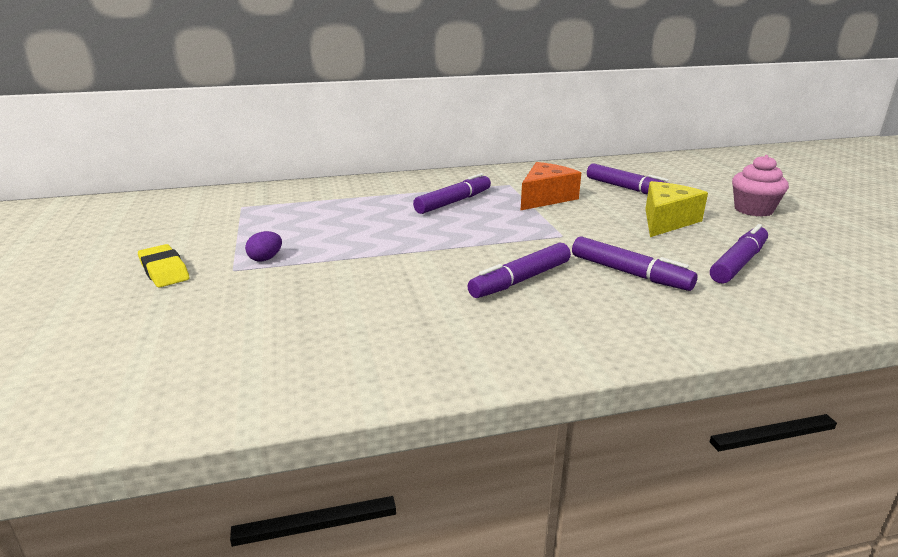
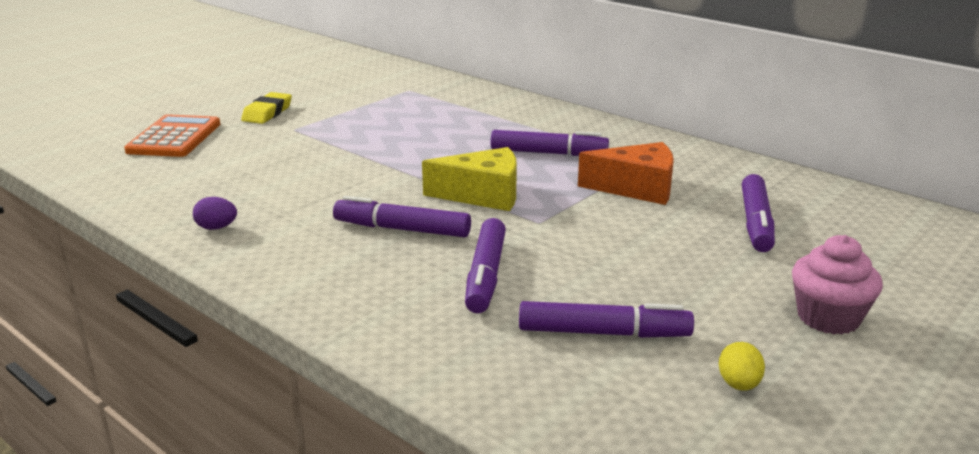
camera: 55 degrees right, 0 degrees up
purple egg [245,231,282,262] -> purple egg moved to [193,197,237,230]
yellow cheese [645,181,708,237] -> yellow cheese moved to [422,147,517,211]
none -> orange calculator [124,114,220,157]
none -> yellow egg [719,342,765,391]

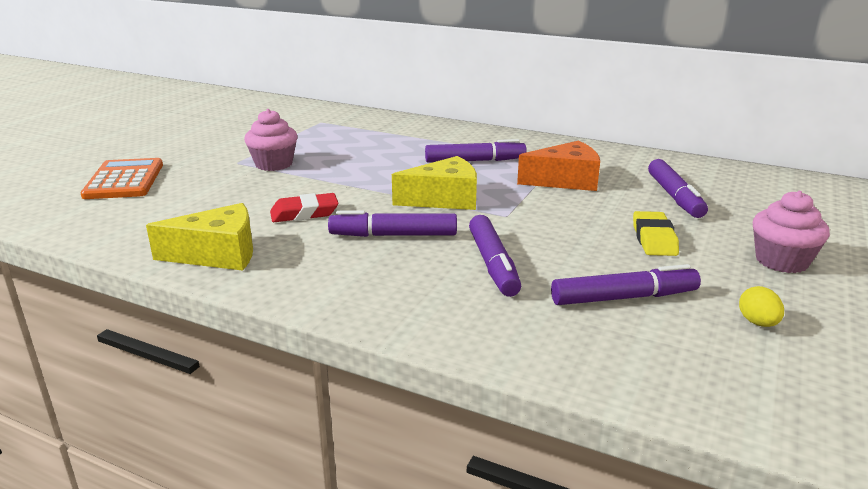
camera: 15 degrees left, 0 degrees up
purple egg [193,197,237,230] -> yellow cheese [146,203,253,271]
yellow eraser [241,92,292,124] -> yellow eraser moved to [633,211,679,256]
none -> pink cupcake [244,109,298,171]
none -> red eraser [270,193,338,222]

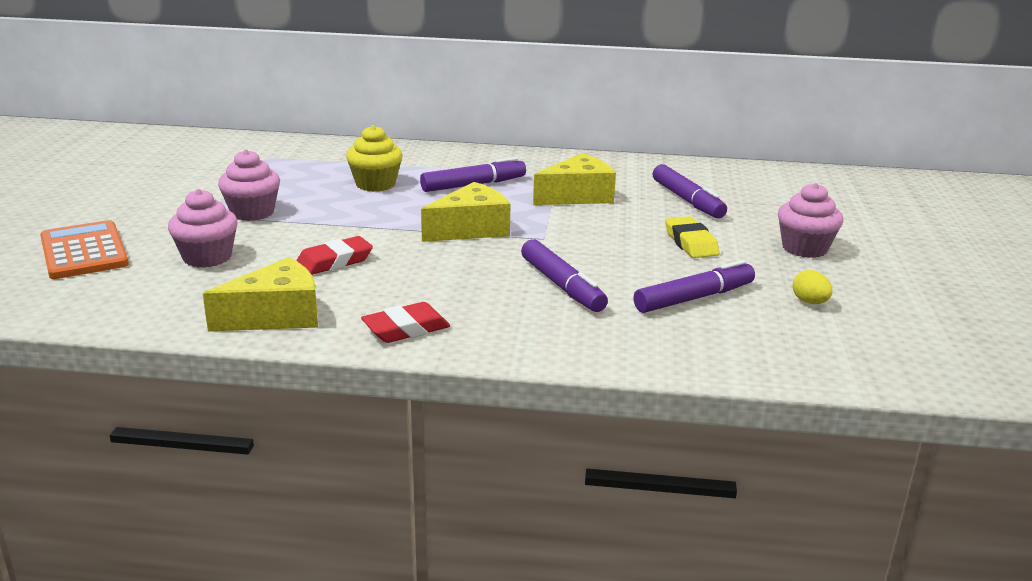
camera: 20 degrees left, 0 degrees up
purple marker [328,211,457,237] -> none
orange cheese [517,140,600,191] -> yellow cheese [533,153,616,205]
none -> pink cupcake [168,189,238,268]
none -> yellow cupcake [346,125,403,192]
none -> red eraser [361,302,450,343]

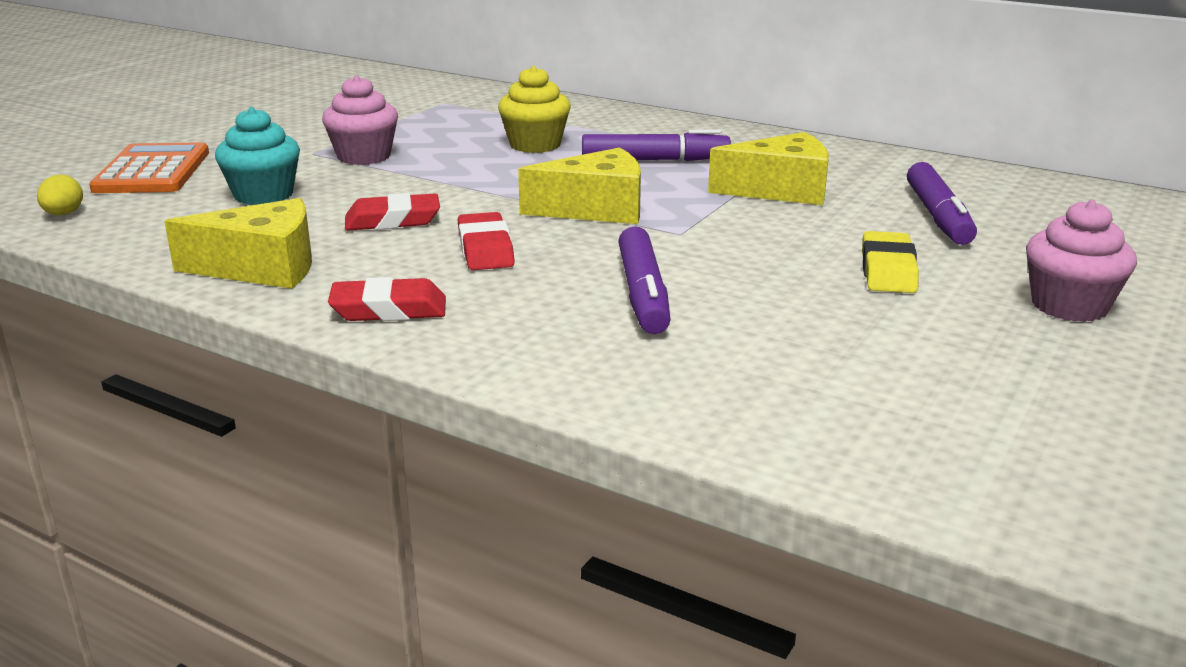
camera: 25 degrees right, 0 degrees up
pink cupcake [168,189,238,268] -> turquoise cupcake [215,107,300,205]
purple marker [633,260,755,313] -> none
yellow egg [793,270,832,304] -> yellow egg moved to [37,175,83,215]
none -> red eraser [458,212,515,270]

